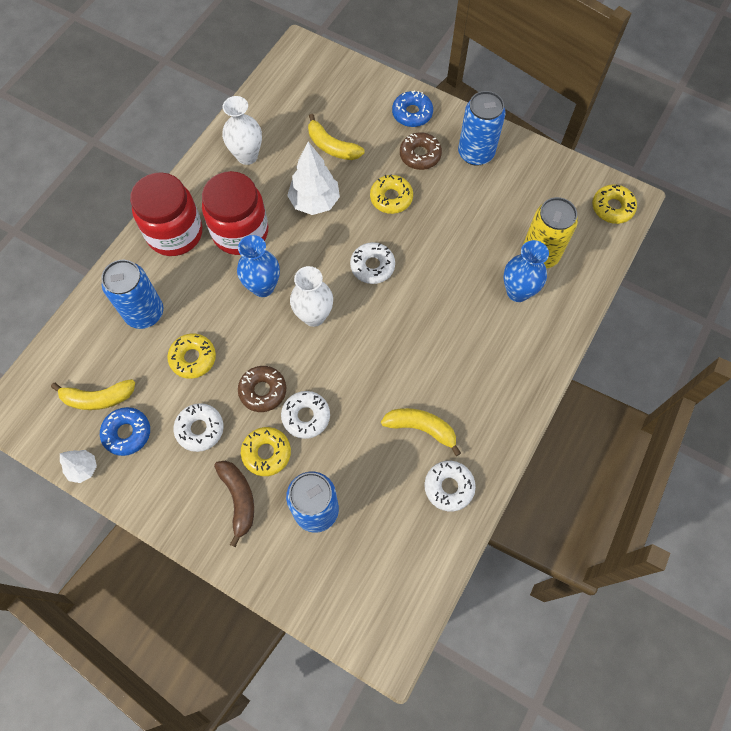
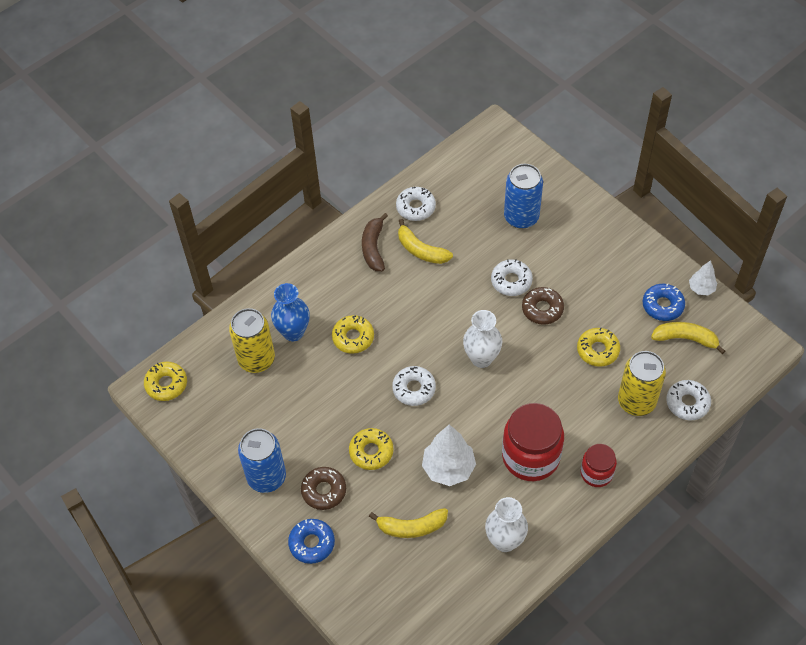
camera: 160 degrees left, 10 degrees down
blue can [101,260,163,329] -> yellow can [618,351,666,416]
red jar [130,172,203,256] -> red jar [581,444,617,487], size x0.56
white donut [174,403,224,452] -> white donut moved to [666,380,711,420]
brown banana [214,461,254,547] -> brown banana moved to [362,213,388,271]
blue vase [237,235,280,297] -> none
yellow donut [241,427,291,476] -> yellow donut moved to [332,315,374,354]
yellow banana [308,114,365,160] -> yellow banana turned 120 degrees clockwise [369,508,448,538]

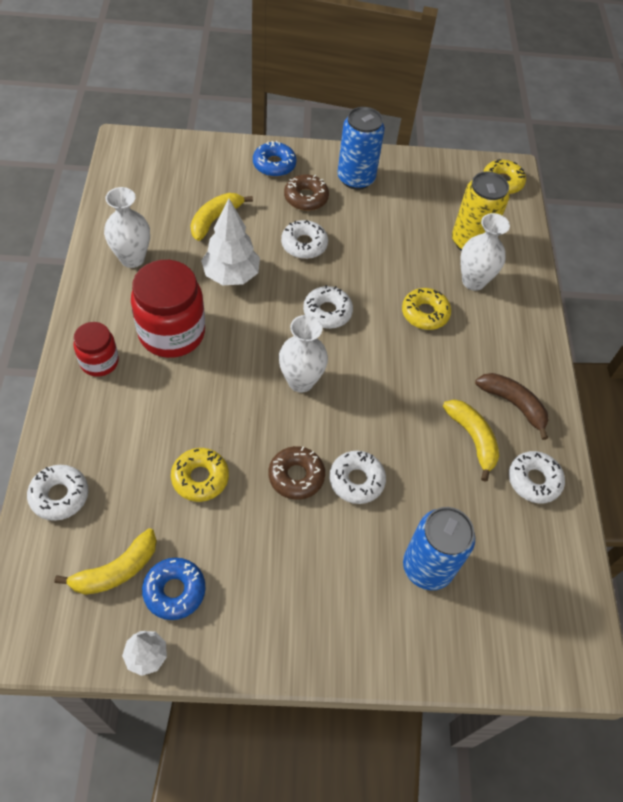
camera: 125 degrees right, 0 degrees up
blue vase [271,283,310,341] -> white vase [460,213,510,291]
yellow donut [349,428,394,470] -> white donut [281,220,328,259]
yellow banana [398,219,453,264] -> yellow banana turned 75 degrees clockwise [443,399,499,482]
yellow can [618,351,666,416] -> none

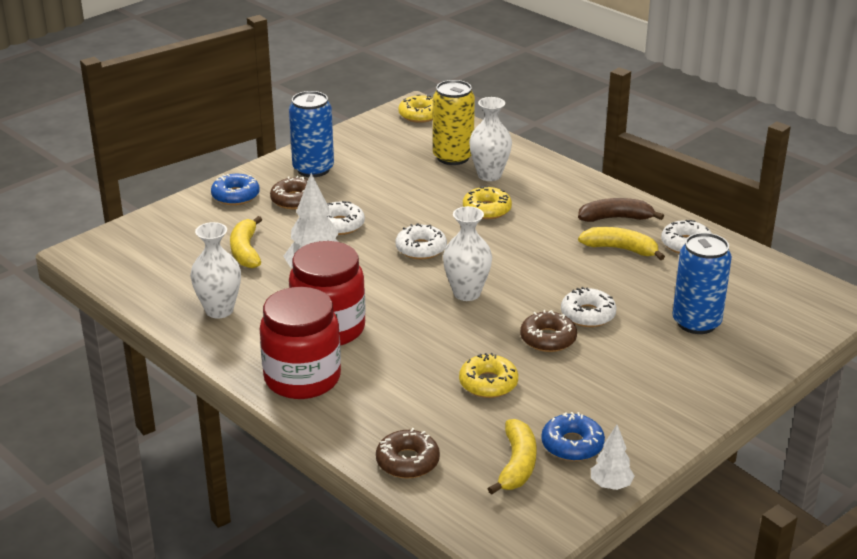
camera: 40 degrees left, 25 degrees down
white donut [27,465,88,521] -> brown donut [376,428,440,478]
red jar [73,322,119,377] -> red jar [260,287,341,399], size x1.78

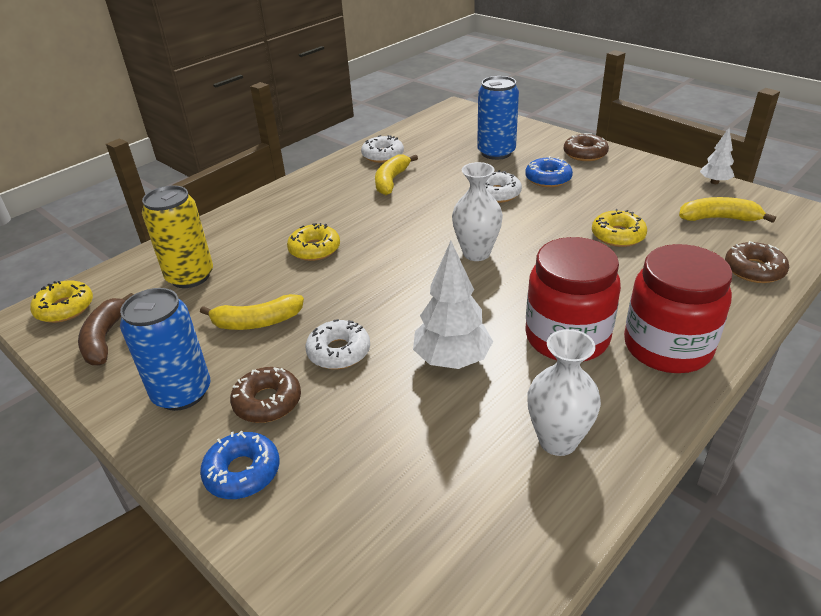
camera: 90 degrees left, 5 degrees up
yellow banana [230,216,262,268] -> yellow banana moved to [200,294,304,330]
white donut [395,223,447,259] -> none
white vase [469,97,512,181] -> none
brown donut [520,310,577,352] -> brown donut moved to [564,133,609,161]
blue donut [541,412,605,461] -> blue donut moved to [525,156,573,187]
brown banana [578,198,664,222] -> brown banana moved to [78,293,134,365]

